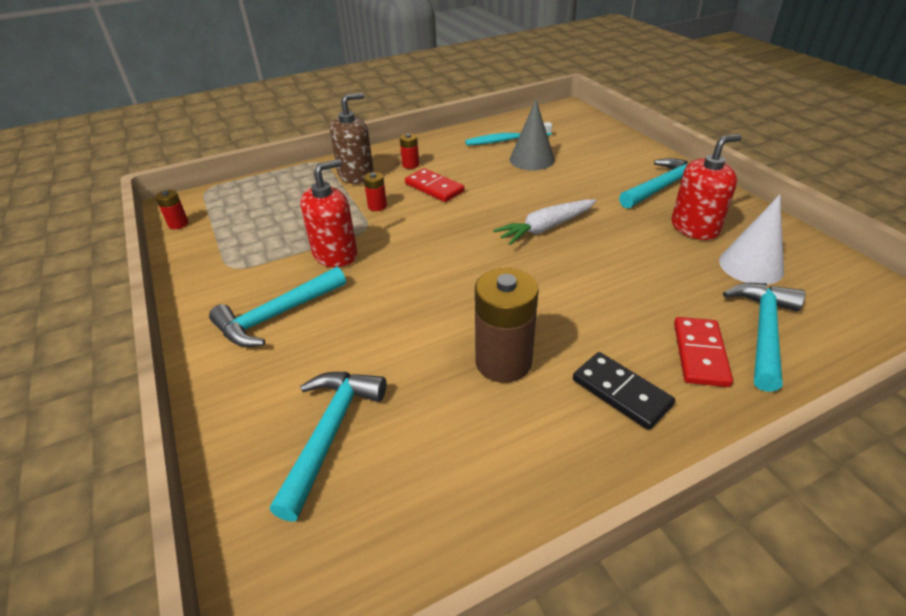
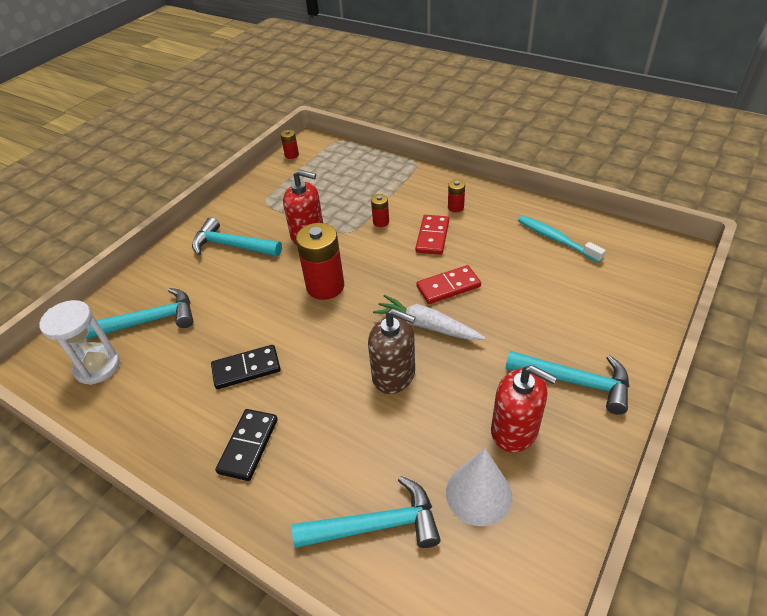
camera: 60 degrees right, 5 degrees up
brown soap dispenser [330,93,374,184] -> brown soap dispenser moved to [368,308,416,394]
brown battery [475,268,539,383] -> black domino [211,345,281,389]
grey cone [509,100,555,171] -> none
red domino [674,317,733,387] -> red domino moved to [416,265,481,304]
none -> white hourglass [40,300,120,385]
none -> red battery [296,223,344,300]

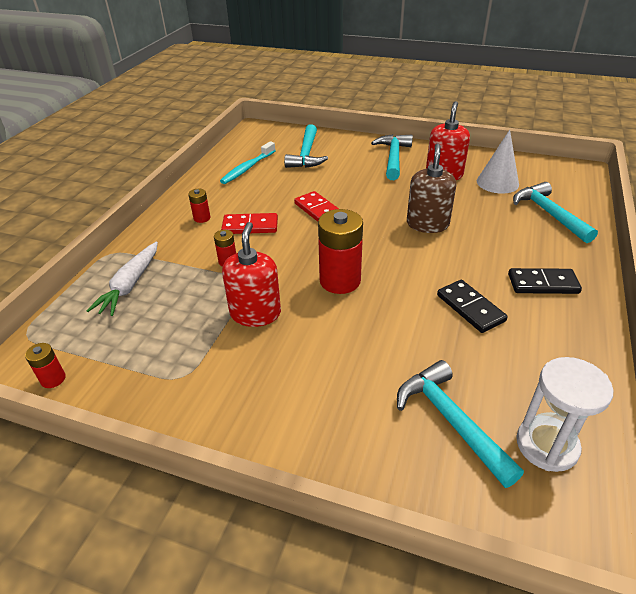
camera: 105 degrees left, 5 degrees down
turquoise hammer [192,217,282,256] -> turquoise hammer moved to [284,124,328,168]
white carrot [373,295,486,340] -> white carrot moved to [86,241,158,316]

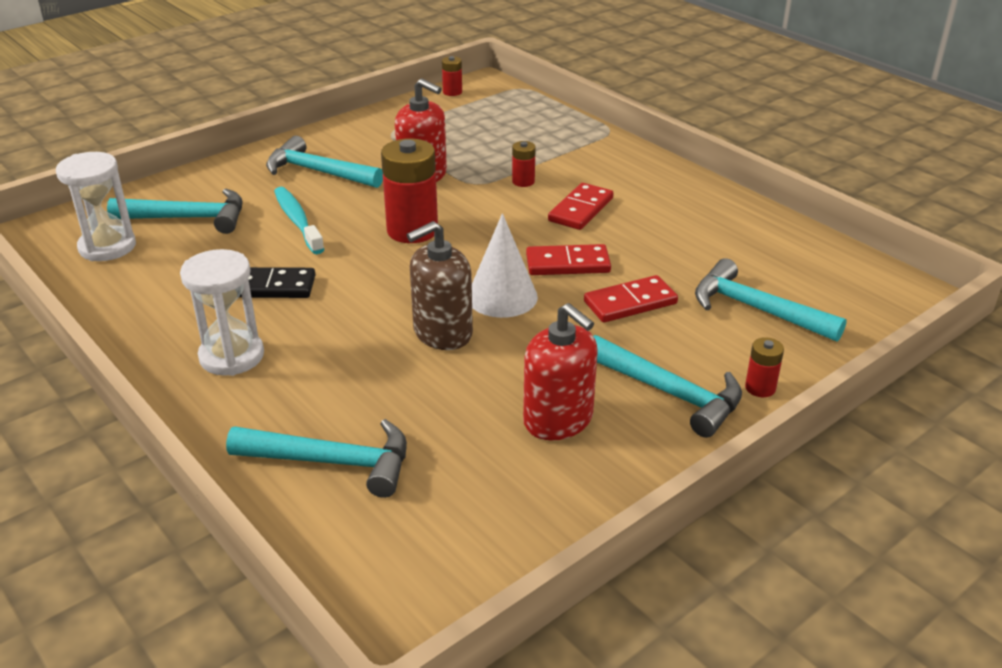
camera: 120 degrees right, 5 degrees down
white carrot [86,241,158,316] -> none
red battery [188,189,210,223] -> red battery moved to [745,337,784,397]
turquoise toothbrush [220,141,276,184] -> turquoise toothbrush moved to [274,187,325,254]
brown soap dispenser [407,143,456,233] -> brown soap dispenser turned 105 degrees clockwise [407,221,473,350]
white cone [477,130,519,194] -> white cone moved to [472,213,538,318]
black domino [508,268,582,294] -> white hourglass [180,249,264,376]
none -> turquoise hammer [266,136,383,188]
none -> red domino [584,275,678,323]

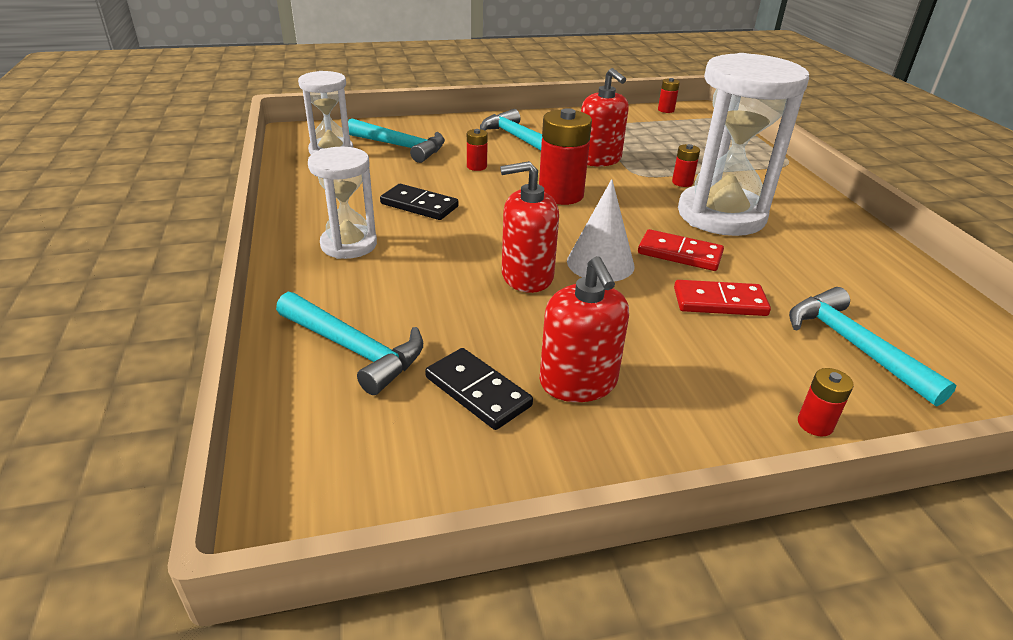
camera: 25 degrees right, 0 degrees up
turquoise toothbrush [274,187,325,254] -> red battery [467,129,488,171]
brown soap dispenser [407,221,473,350] -> red soap dispenser [500,161,559,293]
red domino [548,183,613,230] -> white hourglass [678,53,809,236]
turquoise hammer [593,335,742,438] -> none
none -> black domino [425,348,533,430]

